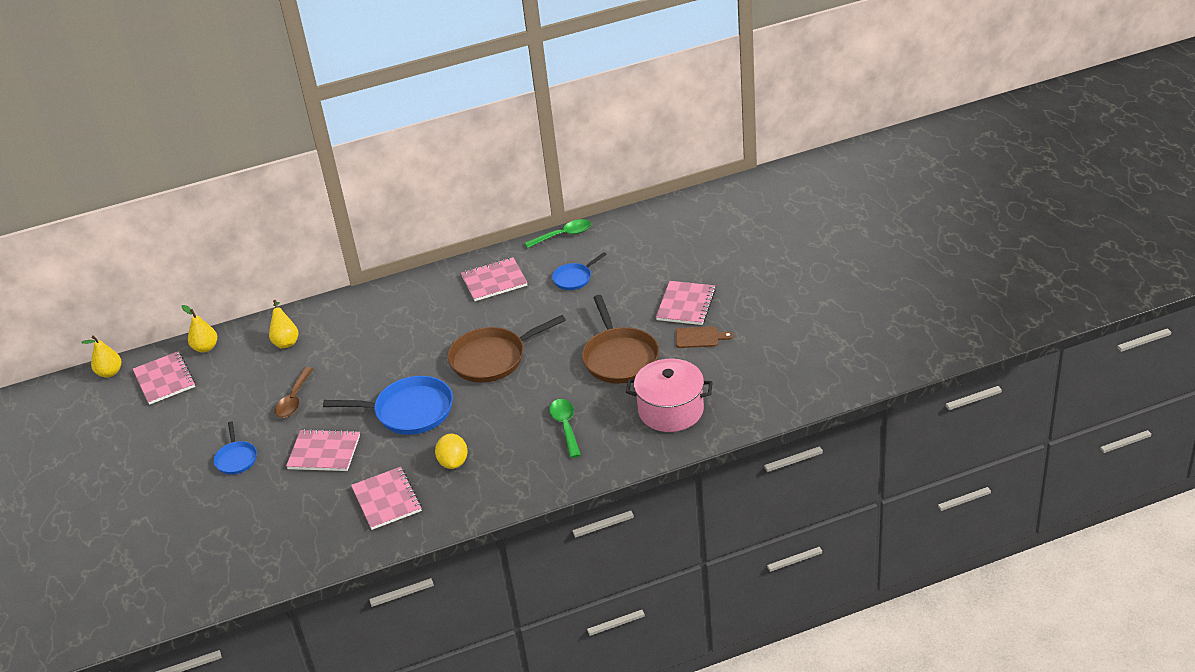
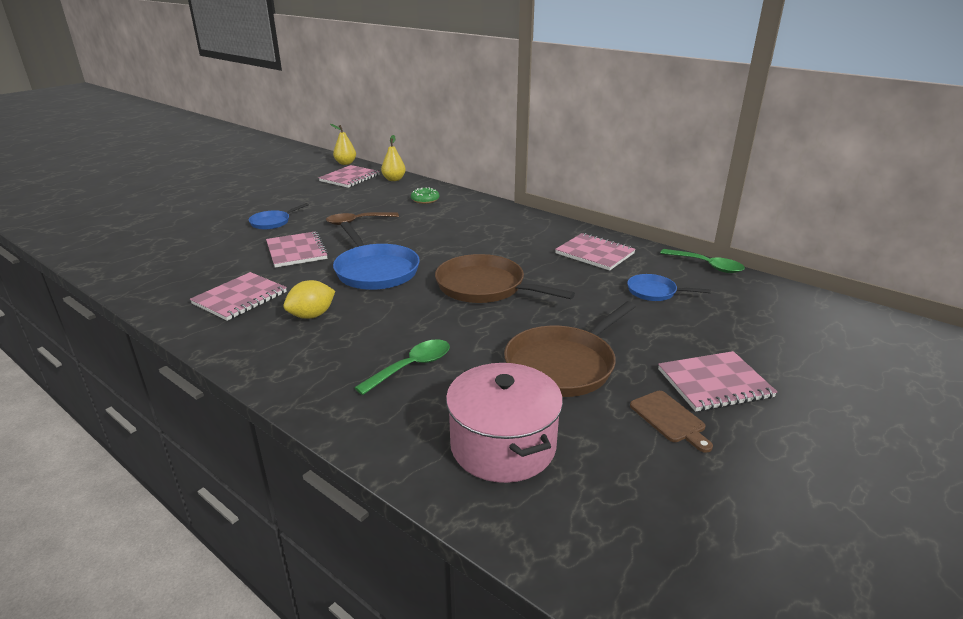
camera: 55 degrees right, 10 degrees down
yellow pear [269,300,298,348] -> green donut [411,187,439,204]

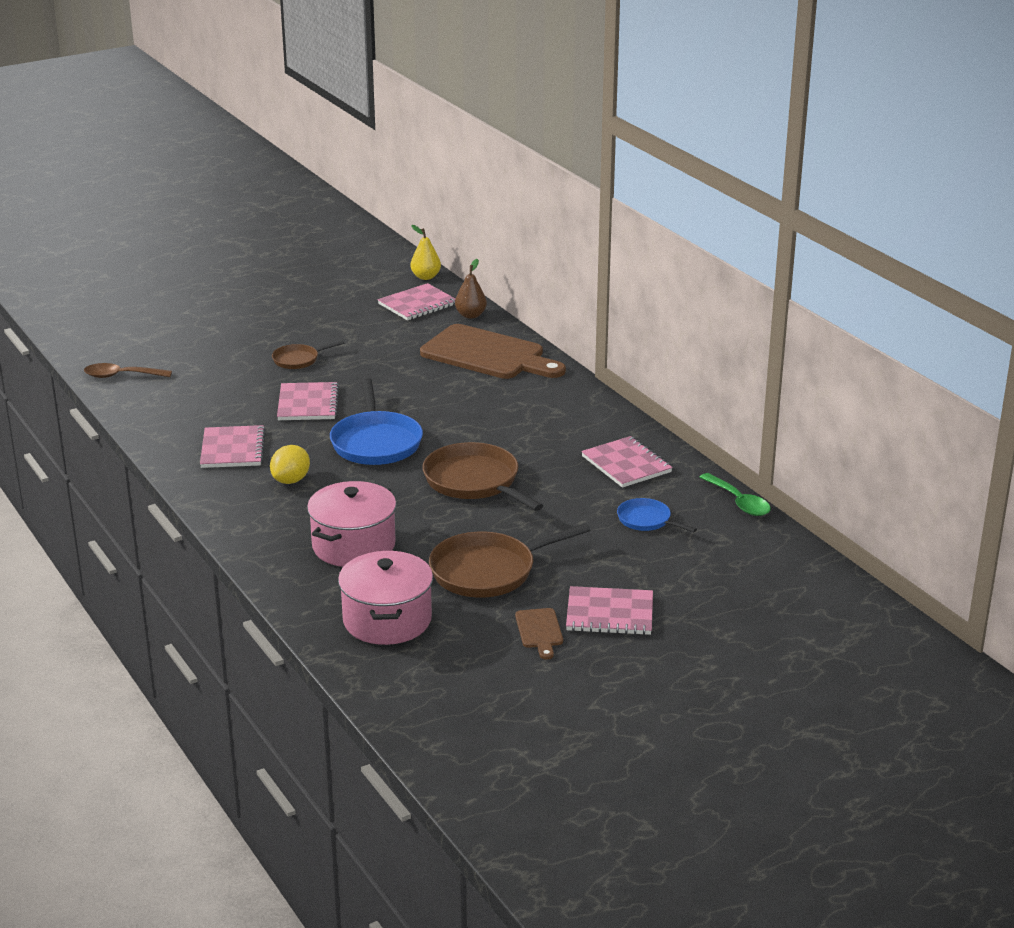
camera: 20 degrees right, 0 degrees up
pink notebook [190,272,287,321] -> pink notebook turned 60 degrees counterclockwise [200,425,265,468]
blue pan [249,203,309,230] -> brown pan [272,341,345,369]
yellow lemon [284,280,335,319] -> yellow lemon turned 45 degrees counterclockwise [270,445,310,484]
brown spoon [326,212,399,225] -> brown spoon moved to [84,363,172,378]
green spoon [354,339,450,395] -> pink pot [307,481,396,567]
yellow pear [381,135,406,181] -> brown pear [455,259,487,319]
green donut [411,187,439,204] -> brown cutting board [420,324,566,379]

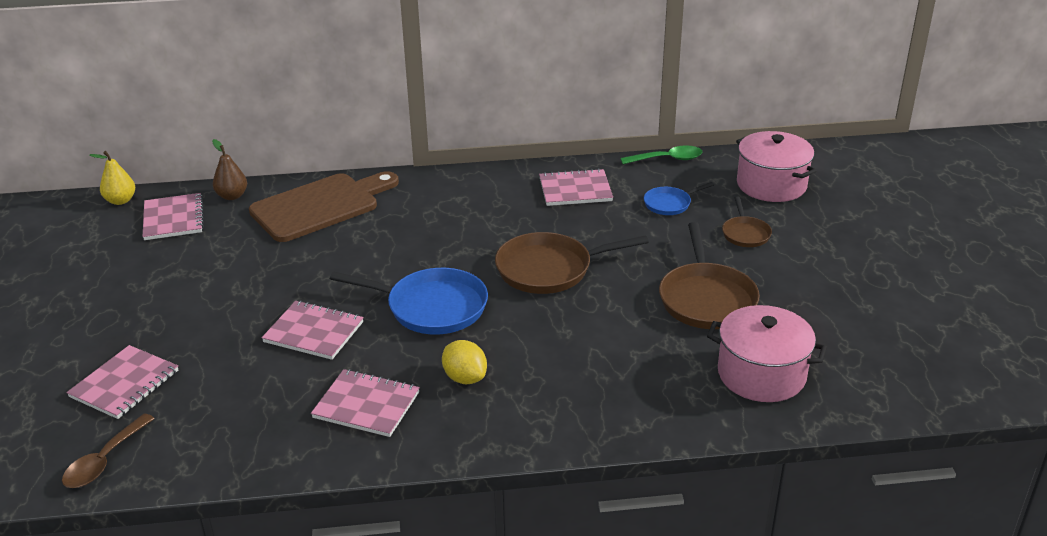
camera: 65 degrees left, 5 degrees up
brown pan [272,341,345,369] -> brown pan moved to [722,197,772,247]
pink pot [307,481,396,567] -> pink pot moved to [736,131,817,202]
brown cutting board [515,608,563,660] -> none
pink notebook [566,586,653,635] -> pink notebook moved to [67,345,178,419]

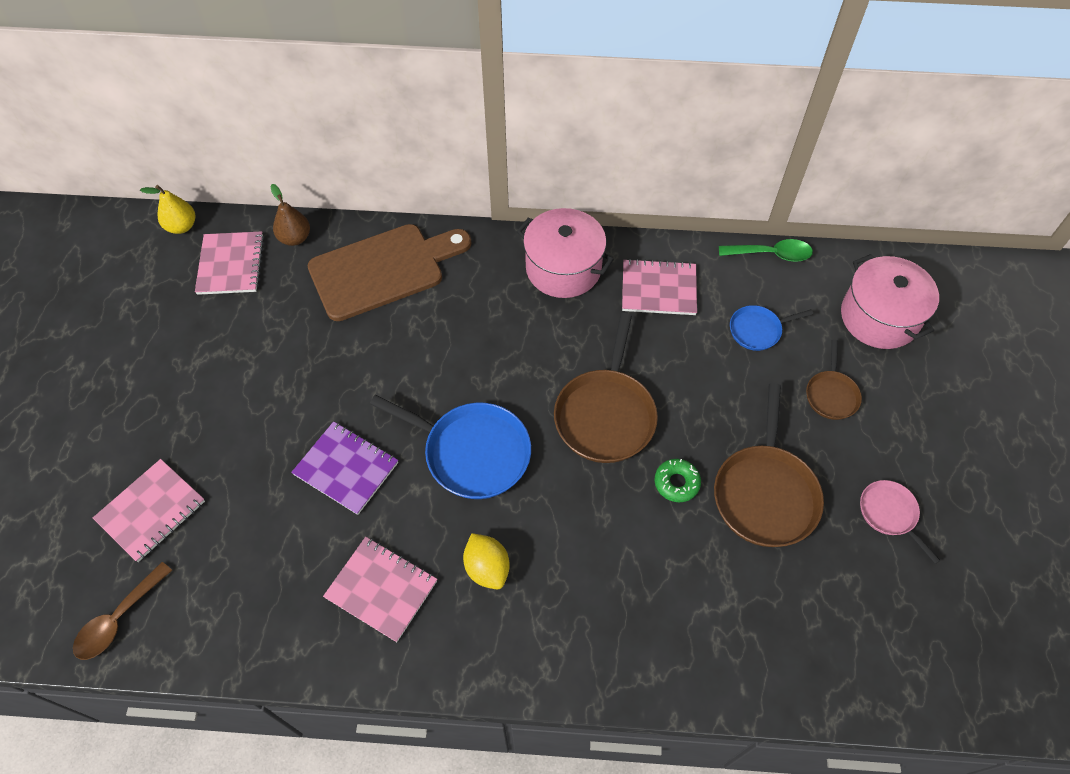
camera: 10 degrees right, 25 degrees up
pink notebook [262,301,364,360] -> purple notebook [291,421,398,515]
brown pan [495,232,649,294] -> brown pan turned 75 degrees counterclockwise [554,313,658,463]
pink pot [707,305,827,402] -> pink pot moved to [517,208,614,298]
none -> green donut [655,459,701,502]
none -> pink pan [860,480,941,564]

